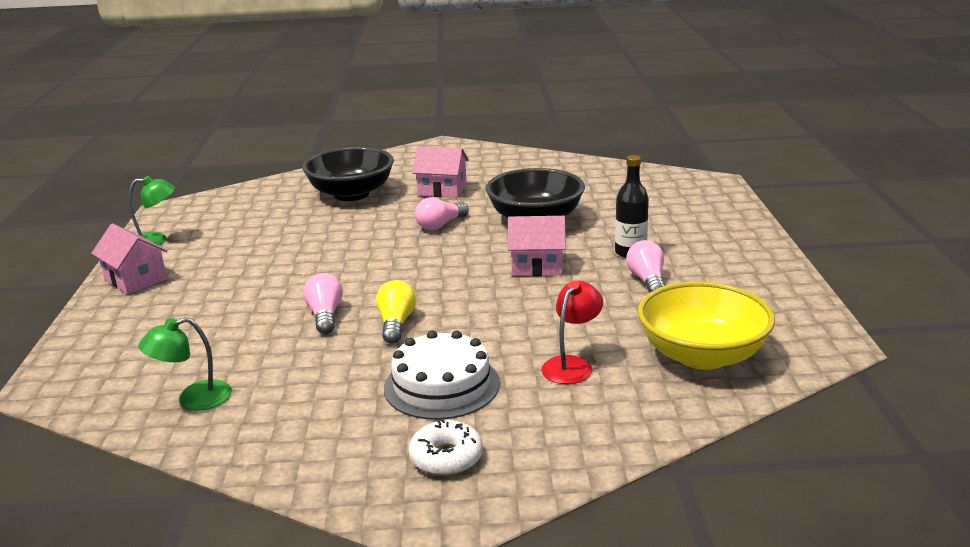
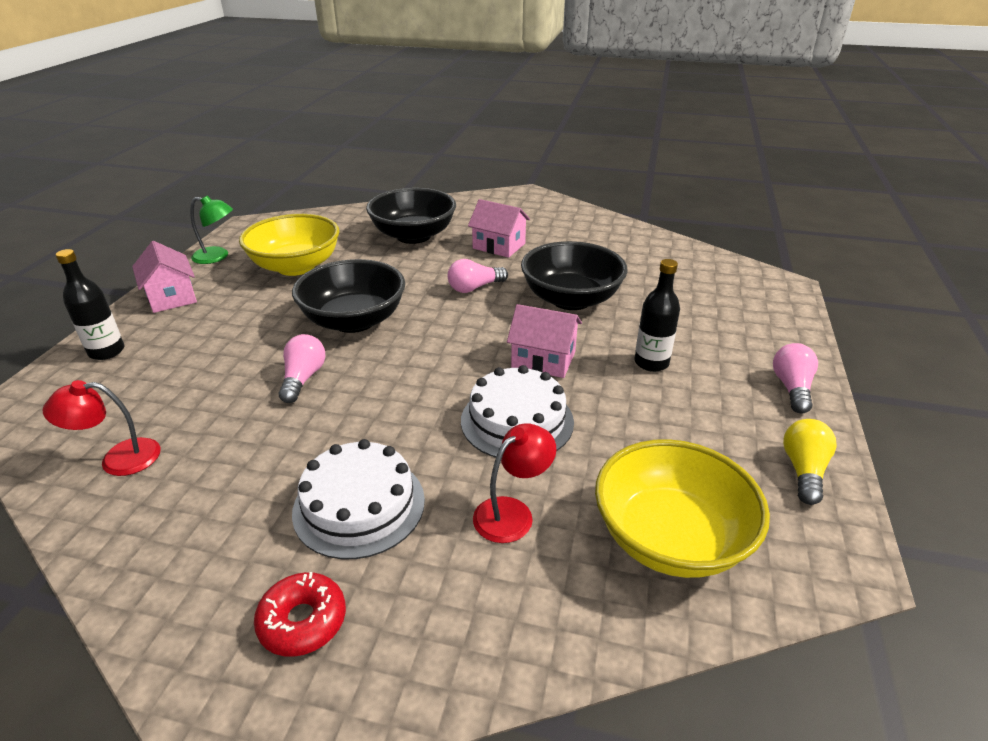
camera: 15 degrees right, 10 degrees up
green lamp [138,317,232,410] -> red lamp [43,380,161,476]
yellow light bulb [376,280,416,344] -> yellow light bulb moved to [783,419,837,505]
white donut [409,419,483,476] -> red donut [254,572,346,657]
pink light bulb [626,240,665,293] -> pink light bulb moved to [773,343,818,413]
none -> black bottle [56,249,124,360]
none -> yellow bowl [239,214,339,276]
none -> black bowl [292,259,405,333]
none -> white cake [461,365,574,458]

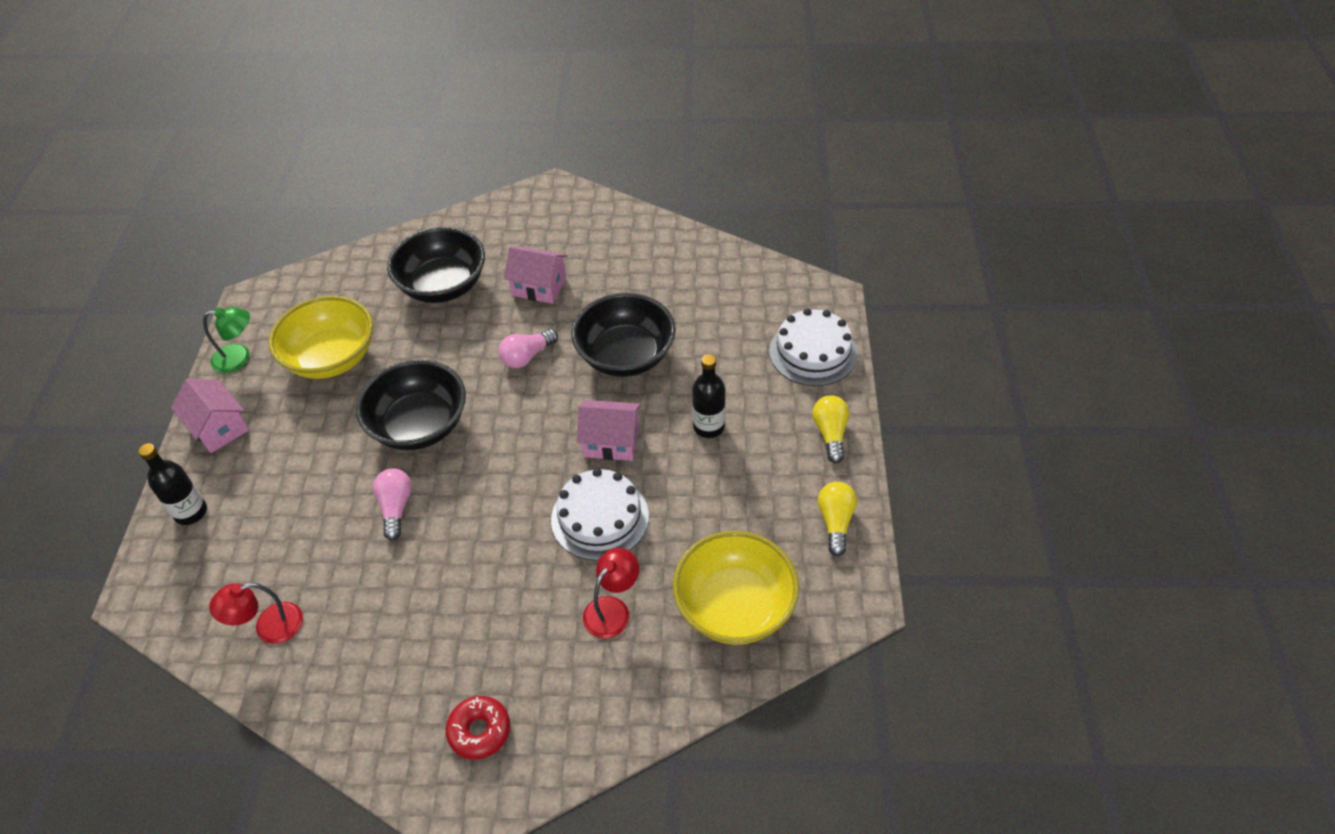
camera: 10 degrees left, 15 degrees up
white cake [292,439,425,559] -> white cake moved to [769,308,857,386]
pink light bulb [773,343,818,413] -> yellow light bulb [812,395,849,463]

